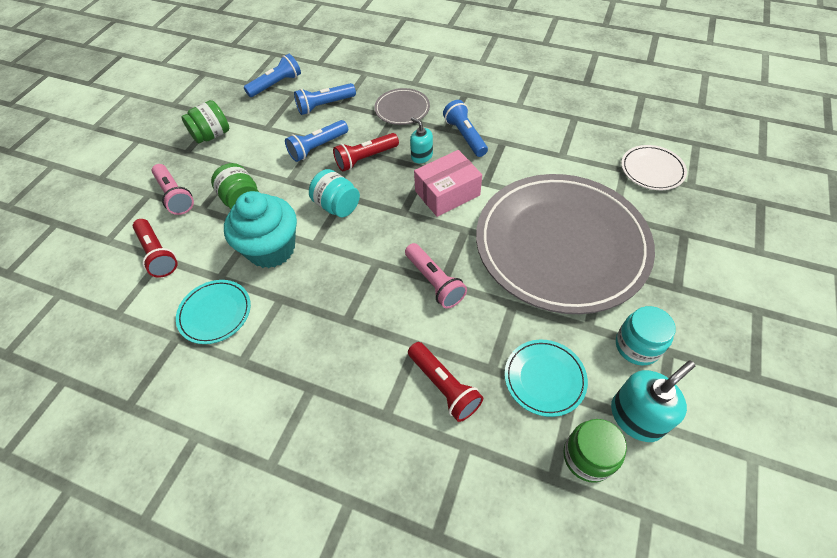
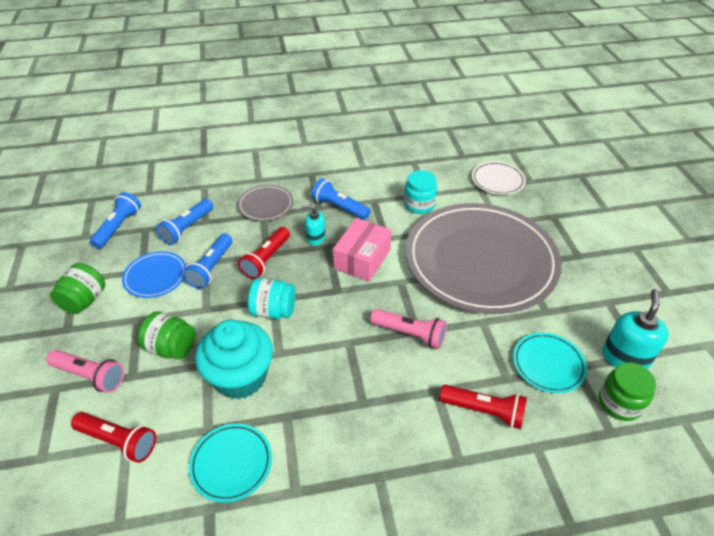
camera: 35 degrees left, 10 degrees down
turquoise jar [616,306,676,366] -> turquoise jar moved to [404,170,438,214]
none -> blue plate [122,251,186,298]

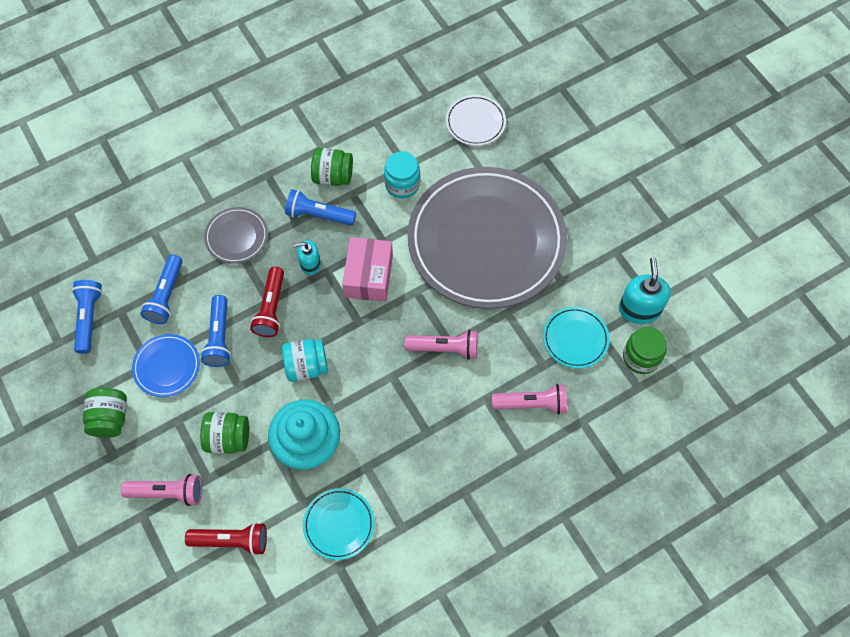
camera: 20 degrees left, 20 degrees up
red flashlight [439,385,527,429] -> pink flashlight [492,384,567,414]
none -> green jar [311,148,353,186]

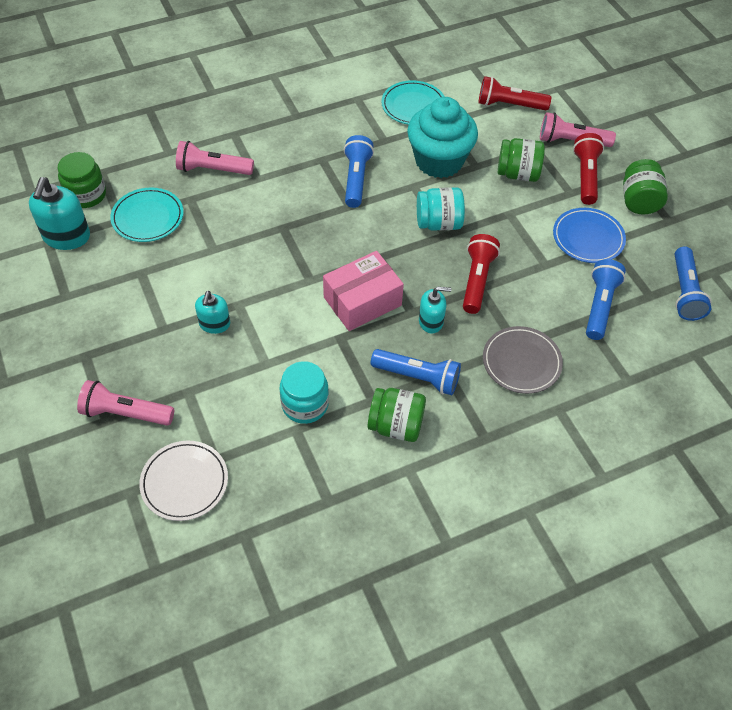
camera: 175 degrees left, 10 degrees down
blue flashlight [200,295,231,367] -> blue flashlight moved to [344,135,374,208]
pink box [342,237,393,302] -> pink box turned 45 degrees clockwise [323,251,404,331]
pink flashlight [405,330,478,360] -> pink flashlight moved to [77,380,174,426]
grey plate [408,167,567,309] -> turquoise soap dispenser [195,291,230,334]
none -> red flashlight [573,133,604,205]

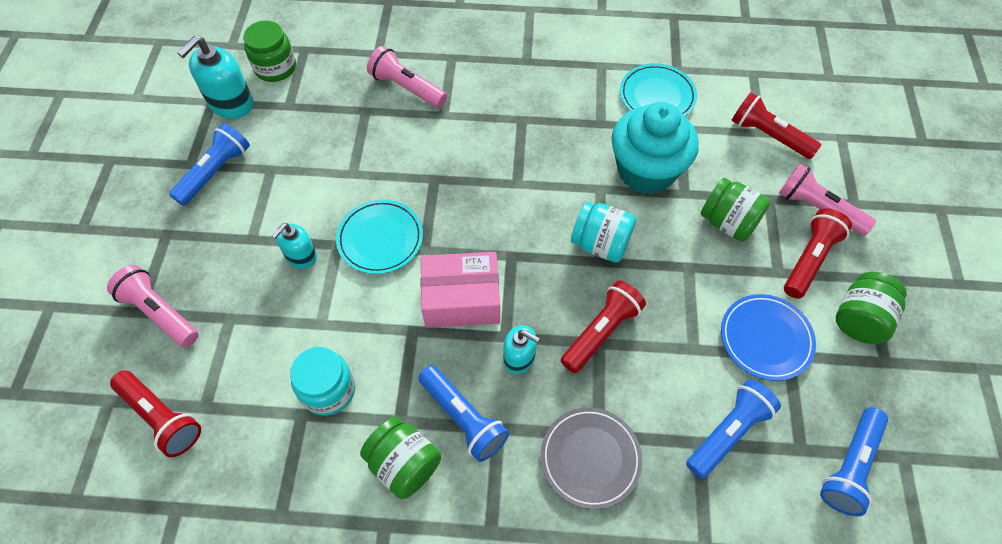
camera: 30 degrees right, 5 degrees up
turquoise plate [110,188,183,242] -> turquoise plate moved to [336,200,423,274]
white plate [139,441,228,521] -> red flashlight [110,370,201,457]
blue flashlight [344,135,374,208] -> blue flashlight moved to [169,123,250,206]

